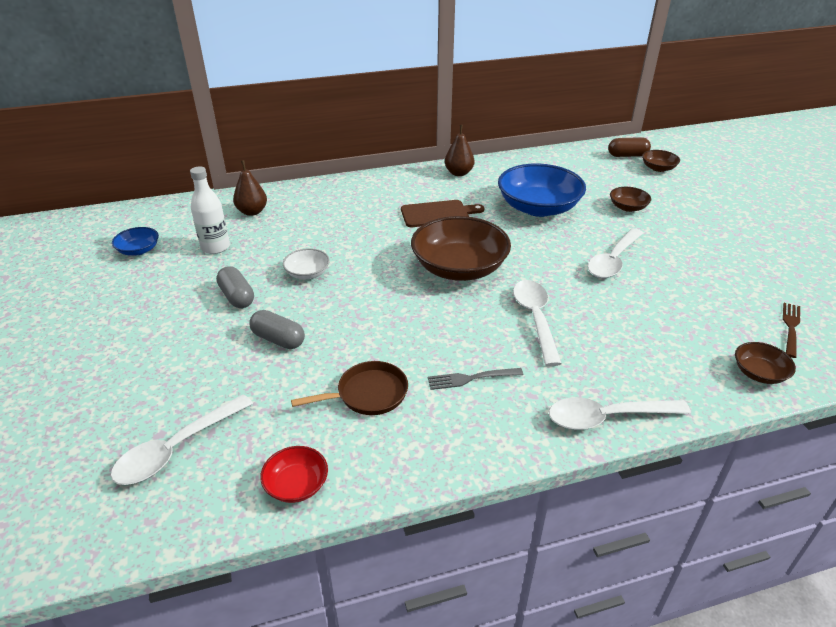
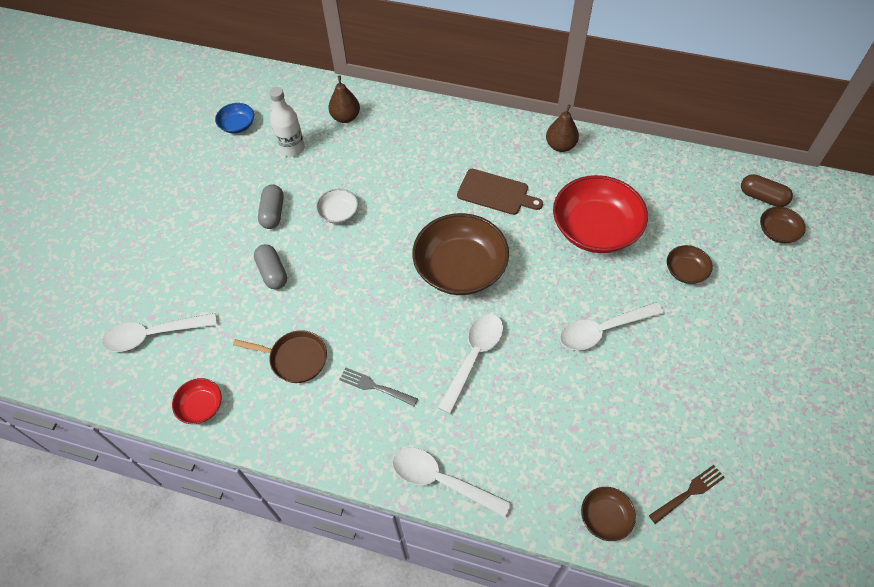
camera: 35 degrees right, 20 degrees up
blue bowl [498,163,586,217] -> red bowl [553,175,648,253]

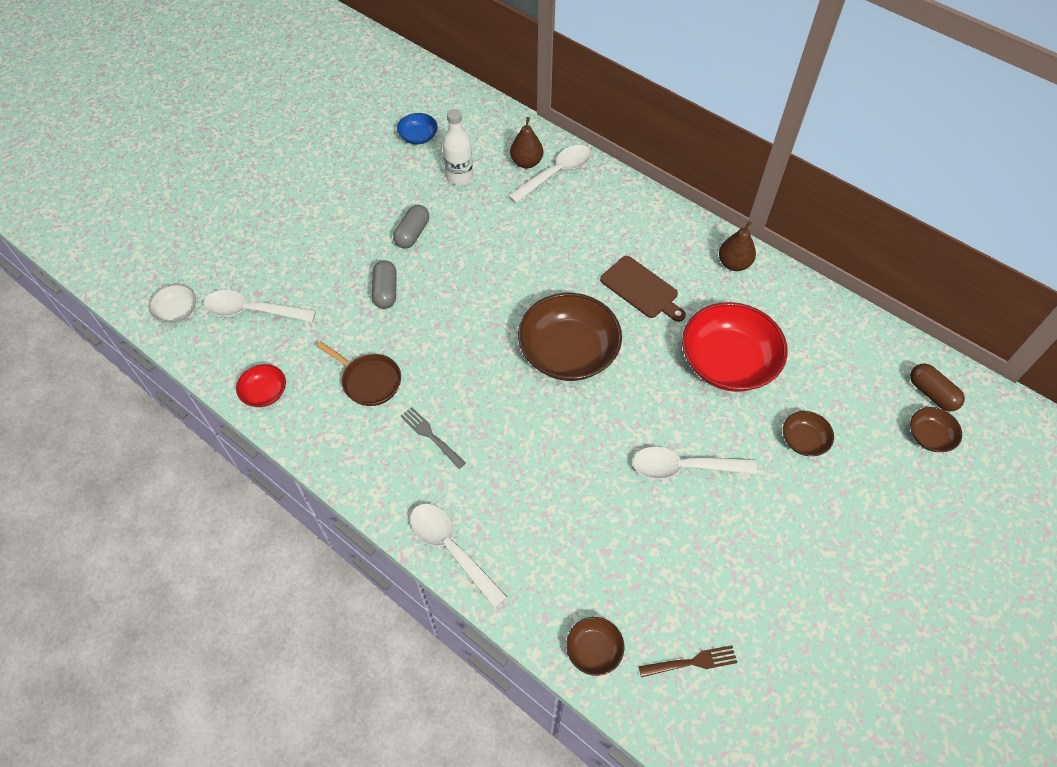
camera: 20 degrees right, 0 degrees up
white bowl [316,189,358,224] -> white bowl moved to [148,284,196,323]
white spoon [437,314,503,414] -> white spoon moved to [508,145,592,203]

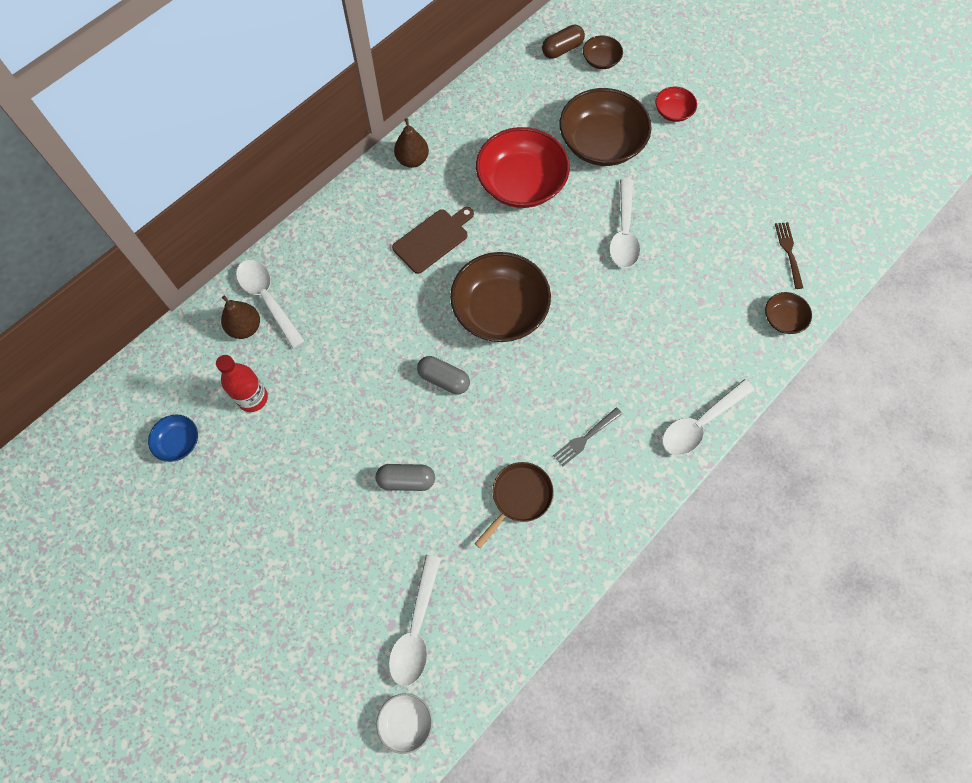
camera: 85 degrees left, 10 degrees up
red bowl [236,364,286,407] -> red bowl moved to [656,86,697,122]
grey capsule [393,205,429,249] -> grey capsule moved to [417,356,470,394]
white bottle [443,109,473,185] -> red bottle [216,355,268,412]
brown bowl [783,411,834,456] -> brown bowl [559,88,652,166], size x2.13

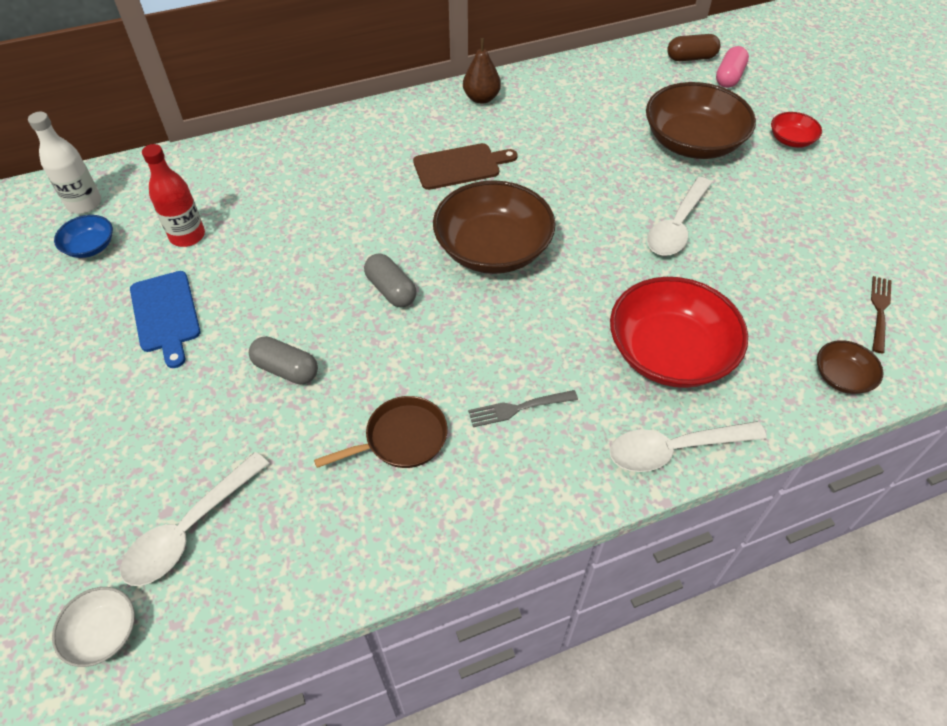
camera: 25 degrees right, 15 degrees down
brown pear [221,295,260,339] -> none
white spoon [236,260,306,349] -> none
red bowl [476,127,570,208] -> red bowl moved to [610,277,748,388]
brown bowl [583,36,623,69] -> pink capsule [716,46,749,88]
none -> white bottle [28,112,101,214]
none -> blue cutting board [130,271,200,368]

